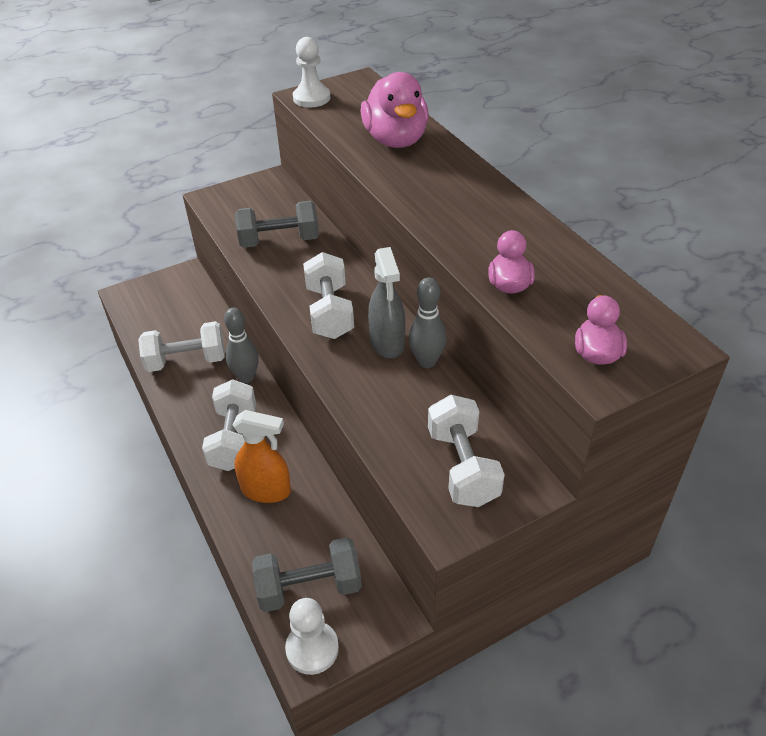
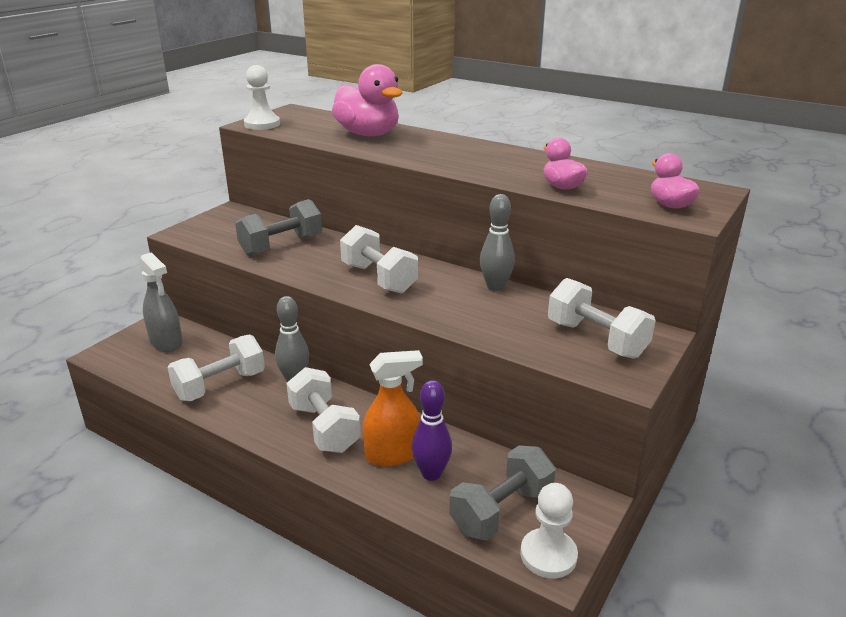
camera: 30 degrees left, 15 degrees down
grey spray bottle [368,247,405,358] -> grey spray bottle moved to [139,252,183,352]
none -> purple bowling pin [412,380,452,481]

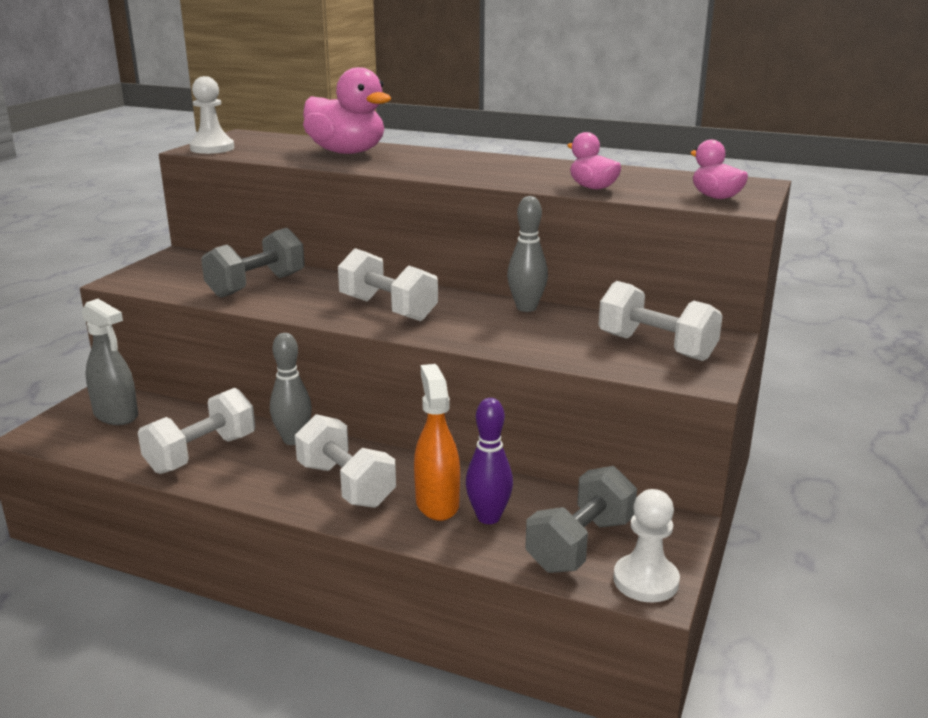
camera: 10 degrees left, 5 degrees down
orange spray bottle [363,350,423,467] -> orange spray bottle turned 75 degrees counterclockwise [414,364,460,521]

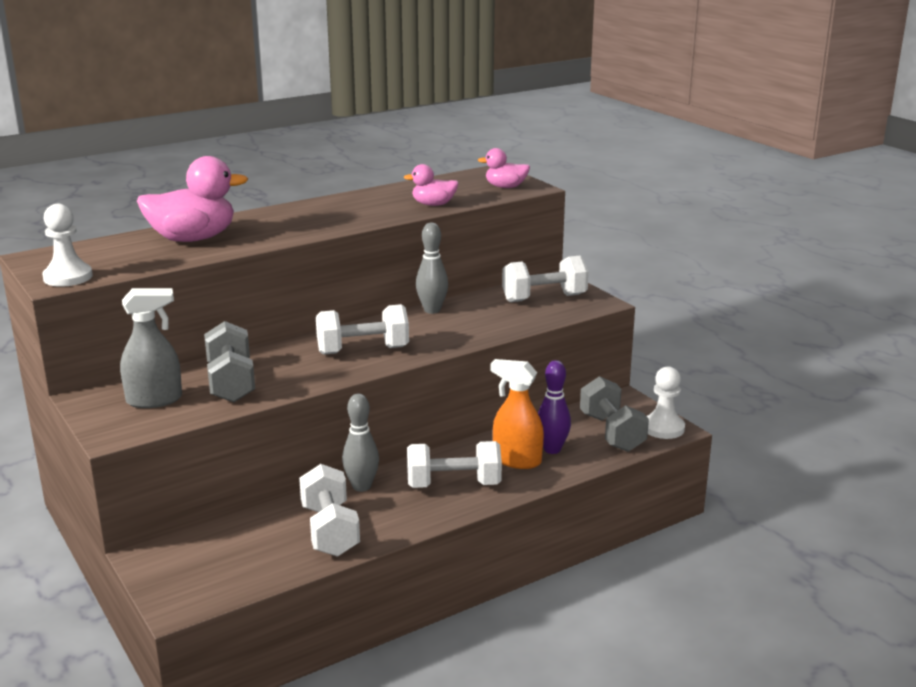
camera: 55 degrees left, 0 degrees up
grey spray bottle [82,299,138,425] -> grey spray bottle moved to [120,288,182,408]

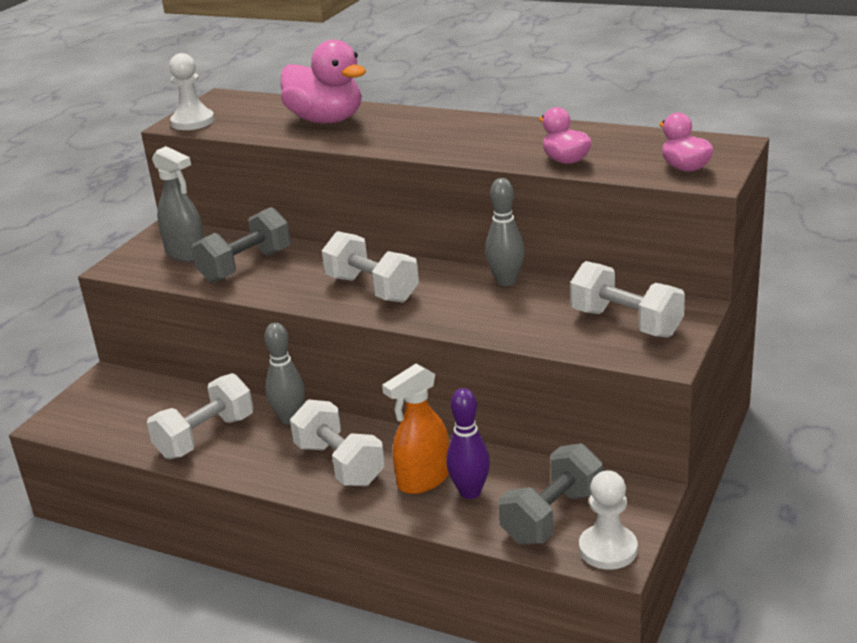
camera: 60 degrees right, 5 degrees up
orange spray bottle [491,359,544,469] -> orange spray bottle turned 120 degrees counterclockwise [382,364,449,494]

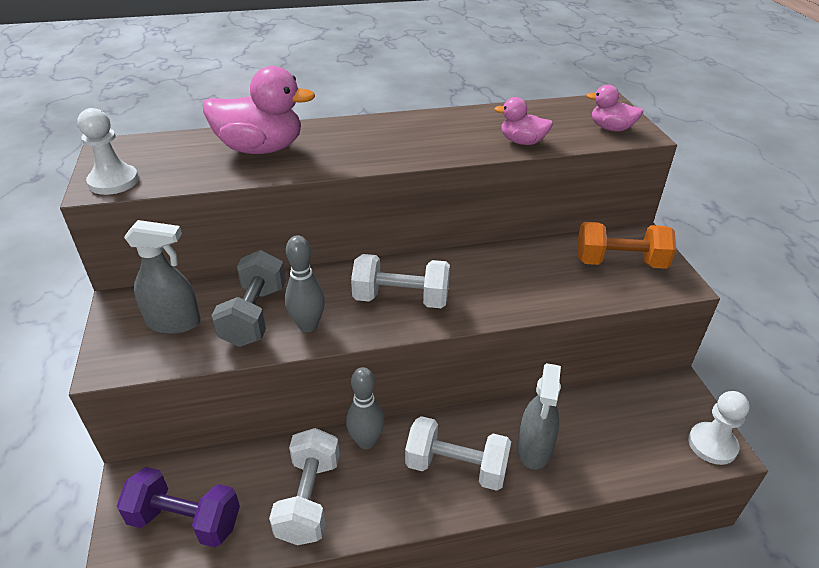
camera: 40 degrees left, 10 degrees up
orange spray bottle [382,364,449,494] -> grey spray bottle [517,363,561,470]
purple bowling pin [446,388,490,499] -> none
grey bowling pin [485,178,525,286] -> grey bowling pin moved to [285,235,325,332]
grey dumbbell [499,443,603,545] -> none
white dumbbell [570,261,685,338] -> orange dumbbell [577,222,676,269]
none -> purple dumbbell [117,467,240,548]

